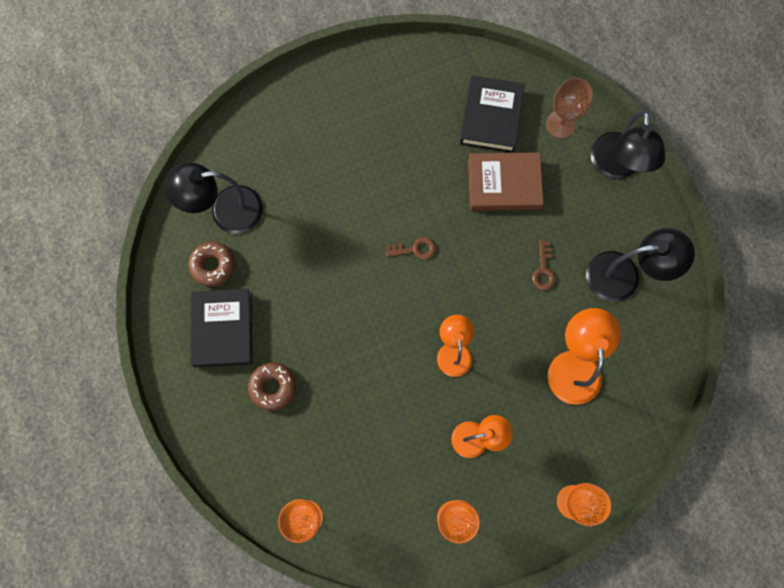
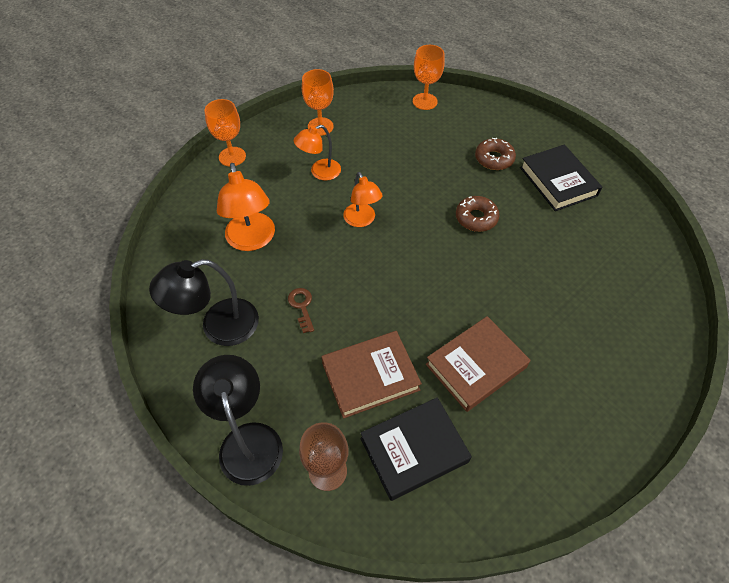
camera: 160 degrees right, 20 degrees down
black lamp [164,163,263,234] -> none
brown donut [188,242,235,287] -> brown donut moved to [456,196,499,232]
brown key [385,237,436,259] -> none
black book [460,75,525,153] -> black book turned 75 degrees clockwise [361,397,472,501]
none -> brown book [426,316,530,412]

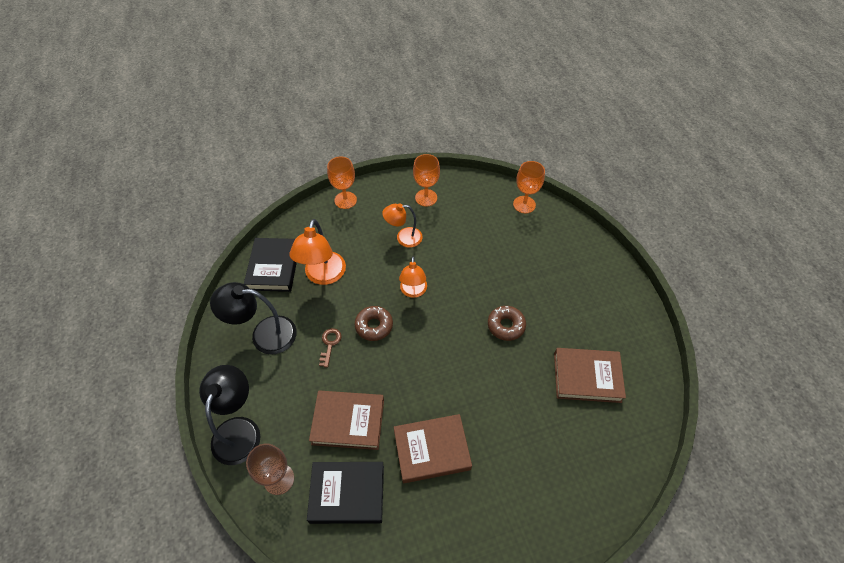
camera: 25 degrees right, 0 degrees up
brown donut [475,138,516,170] -> brown donut moved to [355,306,393,341]
black book [520,145,602,211] -> black book moved to [244,238,297,292]
none -> brown book [554,348,626,403]

